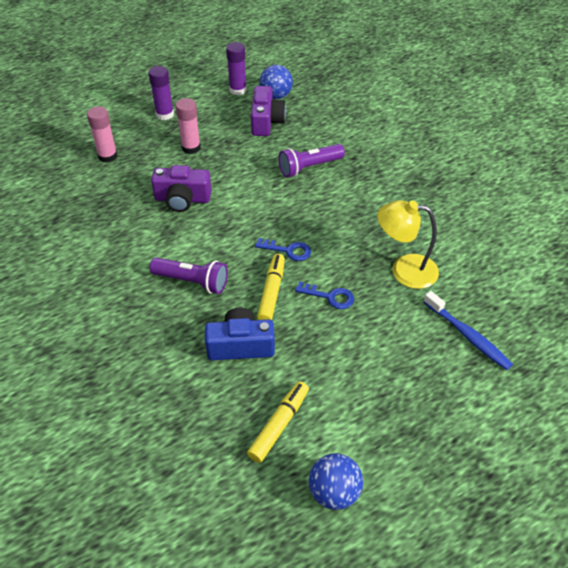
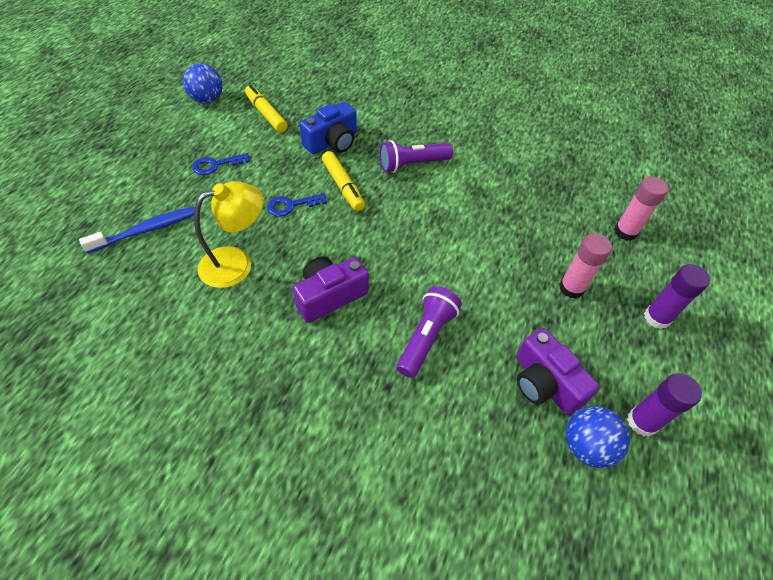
camera: 140 degrees right, 5 degrees up
purple camera [151,165,212,212] -> purple camera moved to [293,256,369,323]
yellow marker [247,381,309,463] -> yellow marker turned 150 degrees clockwise [245,85,288,133]
blue key [255,238,311,261] -> blue key moved to [192,153,250,175]
blue toothbrush [424,291,513,370] -> blue toothbrush turned 135 degrees clockwise [79,206,195,253]

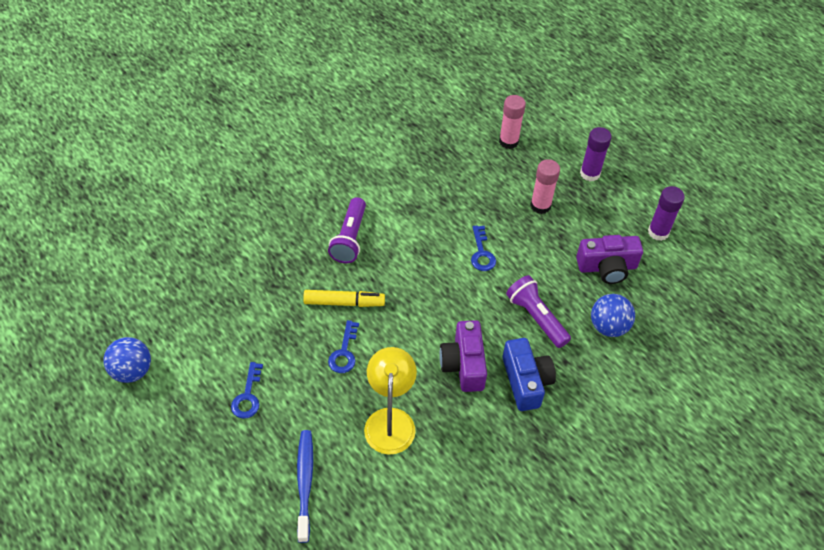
camera: 60 degrees left, 0 degrees up
yellow marker [245,85,288,133] -> none
blue camera [299,102,357,154] -> blue camera moved to [502,338,556,411]
blue ball [566,406,630,468] -> blue ball moved to [591,294,635,337]
none -> blue key [471,225,496,271]

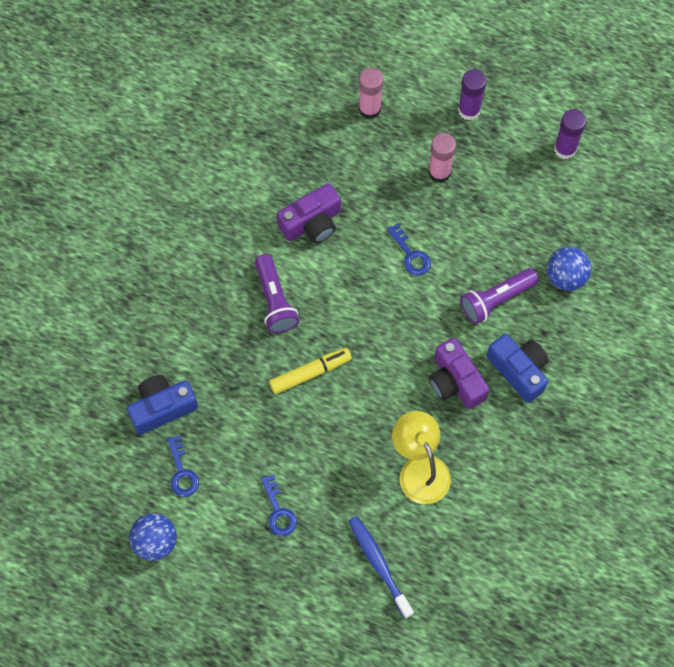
camera: 25 degrees left, 15 degrees up
blue key [328,320,359,373] -> blue key moved to [167,436,199,497]
purple flashlight [506,275,571,348] -> purple flashlight turned 60 degrees counterclockwise [460,268,539,324]
purple camera [576,235,643,284] -> purple camera moved to [277,183,341,243]
none -> blue camera [127,375,198,434]

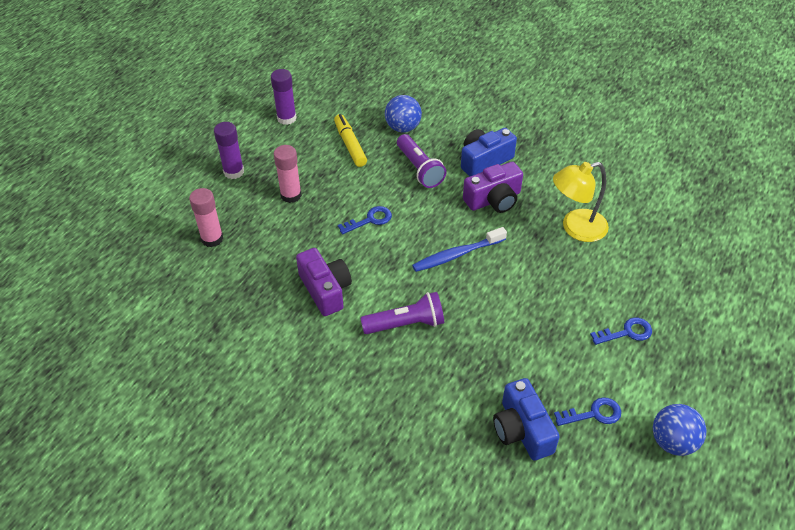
camera: 85 degrees left, 20 degrees down
yellow marker [269,348,352,394] -> yellow marker moved to [334,114,367,167]
blue toothbrush [349,516,414,619] -> blue toothbrush moved to [412,227,507,272]

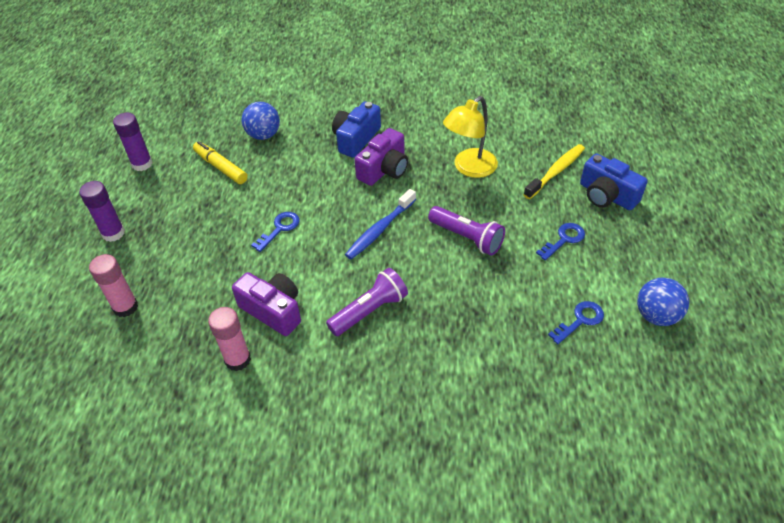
camera: 25 degrees left, 0 degrees up
pink glue stick [274,145,302,203] -> pink glue stick moved to [208,307,251,371]
purple flashlight [397,134,446,188] -> purple flashlight moved to [428,206,505,256]
blue camera [493,378,560,461] -> blue camera moved to [580,153,648,210]
none -> yellow toothbrush [523,144,585,199]

